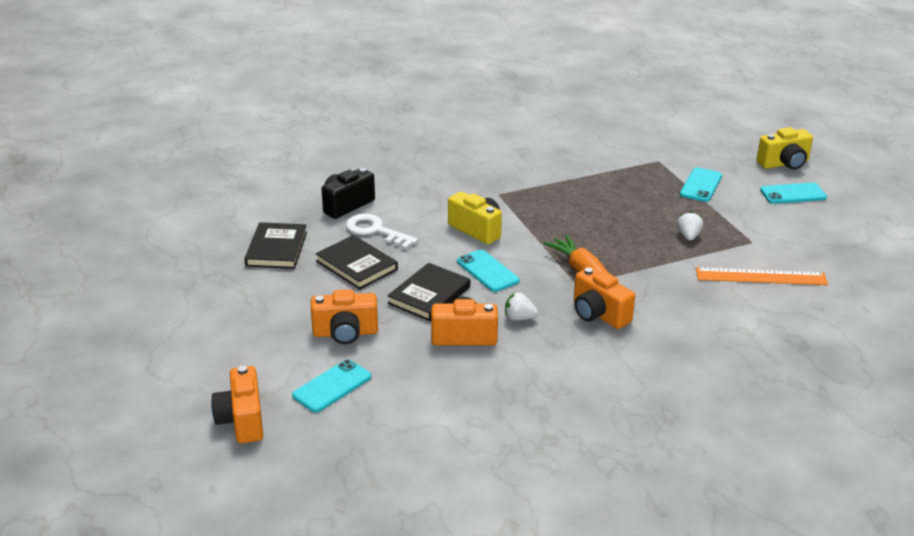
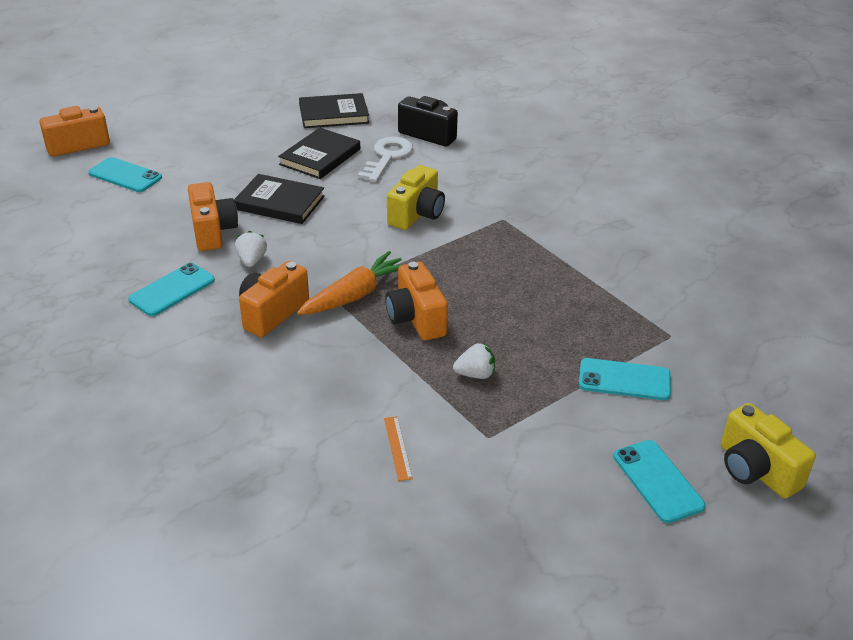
camera: 75 degrees right, 5 degrees up
orange camera [311,289,378,344] -> orange camera moved to [385,262,448,341]
turquoise phone [457,250,520,292] -> turquoise phone moved to [128,263,215,316]
orange ruler [696,267,828,285] -> orange ruler [384,416,413,481], size x0.47

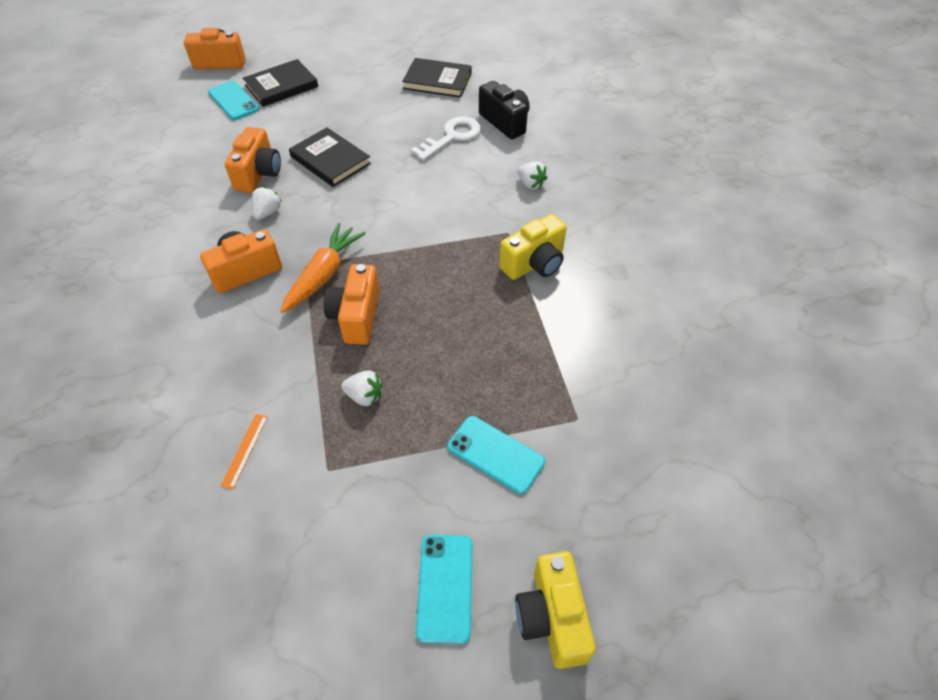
camera: 25 degrees right, 15 degrees up
turquoise phone [128,263,215,316] -> none
black book [278,128,360,179] -> black book moved to [243,59,318,107]
orange carrot [297,251,402,315] -> orange carrot turned 45 degrees counterclockwise [280,223,366,313]
yellow camera [387,165,445,230] -> yellow camera moved to [499,214,567,280]
none -> white strawberry [517,161,547,189]

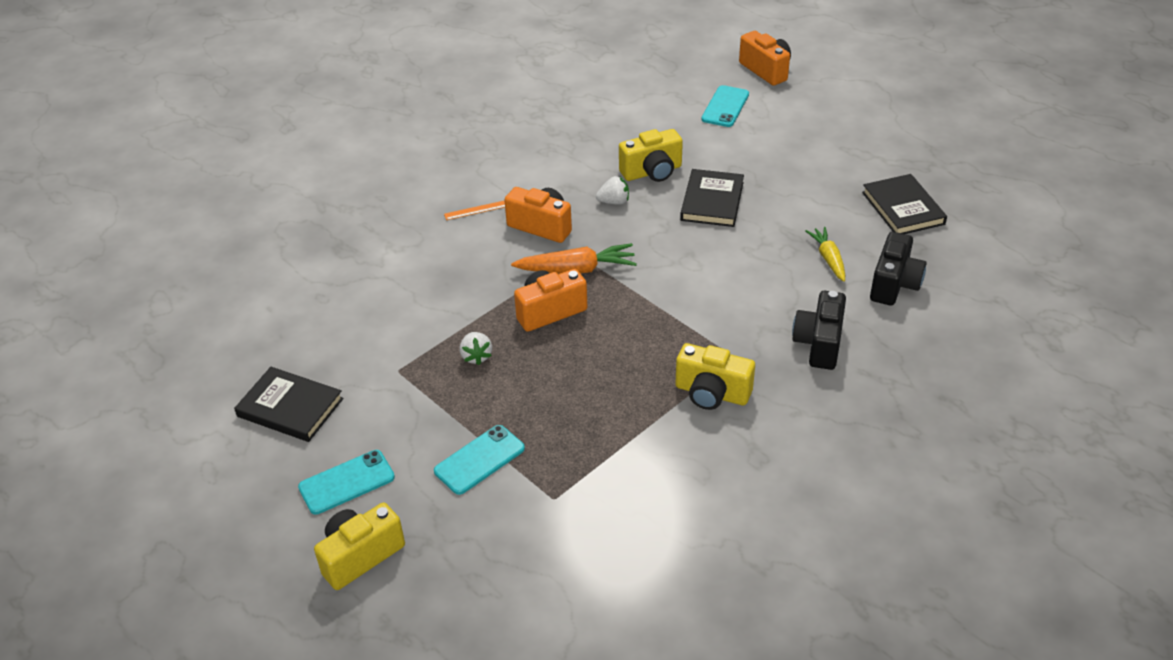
camera: 60 degrees right, 10 degrees down
orange ruler [221,414,268,489] -> orange ruler moved to [444,201,505,220]
orange camera [225,127,281,193] -> yellow camera [619,129,683,182]
black book [243,59,318,107] -> black book moved to [234,367,343,442]
white key [411,116,481,161] -> yellow carrot [805,227,845,282]
turquoise phone [448,416,545,494] -> turquoise phone turned 45 degrees clockwise [434,425,525,495]
white strawberry [517,161,547,189] -> black camera [792,291,846,370]

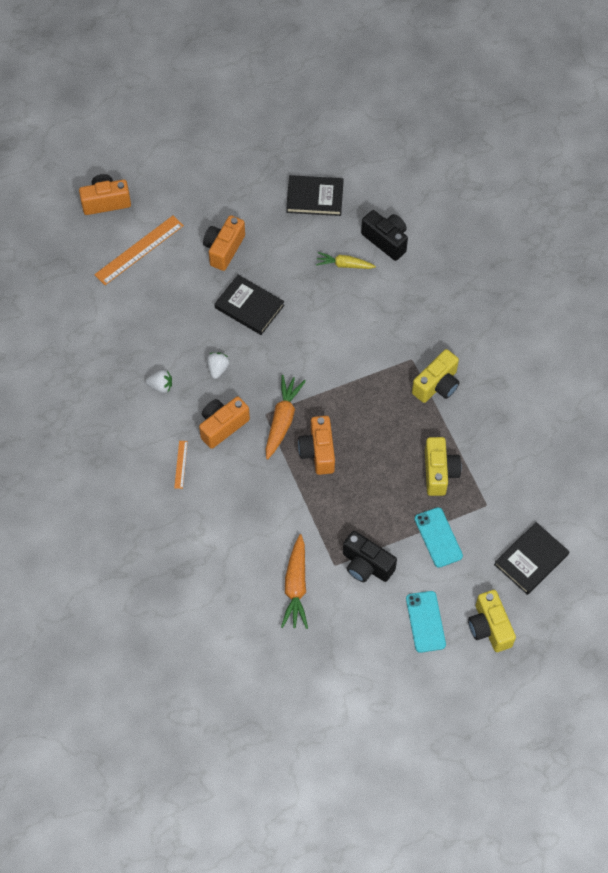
camera: 70 degrees left, 20 degrees up
black book [234,367,343,442] -> black book moved to [494,522,569,595]
white strawberry [460,332,492,365] -> white strawberry moved to [145,370,172,393]
yellow camera [619,129,683,182] -> yellow camera moved to [425,437,462,496]
turquoise phone [701,85,749,127] -> orange ruler [94,216,184,285]
black camera [792,291,846,370] -> black camera moved to [343,531,397,582]
none -> orange camera [203,215,245,271]
none -> orange carrot [281,534,308,629]

